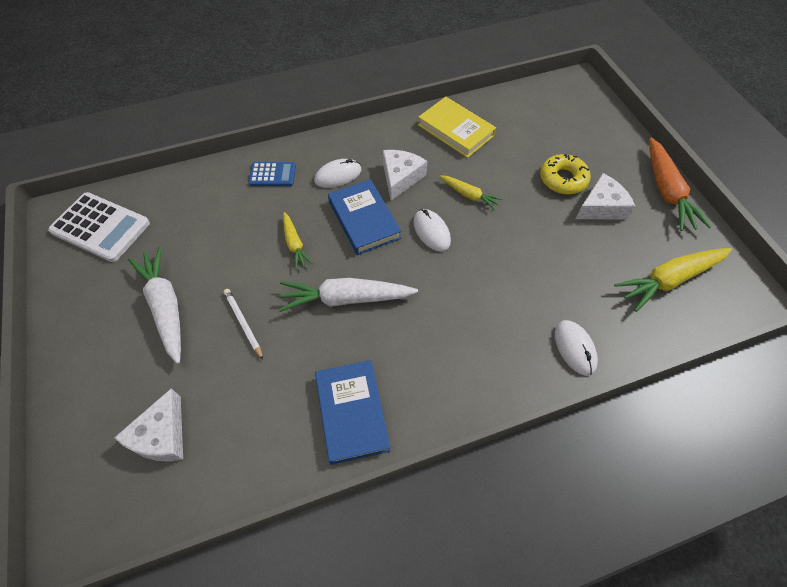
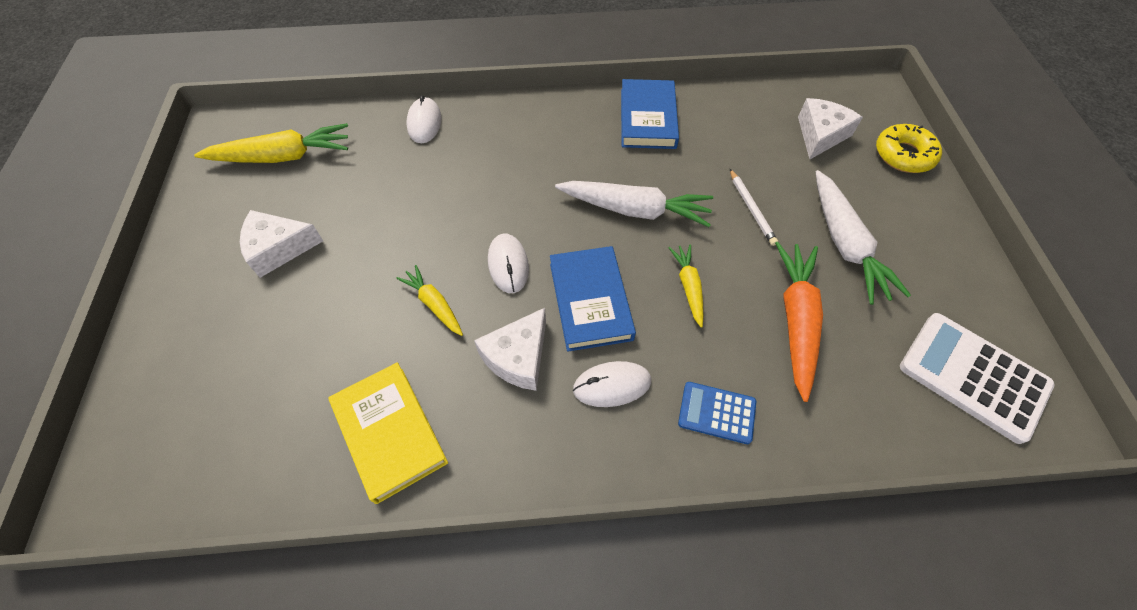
camera: 165 degrees left, 0 degrees up
yellow donut [540,154,591,195] -> yellow donut moved to [876,124,942,173]
orange carrot [649,137,711,231] -> orange carrot moved to [775,242,823,402]

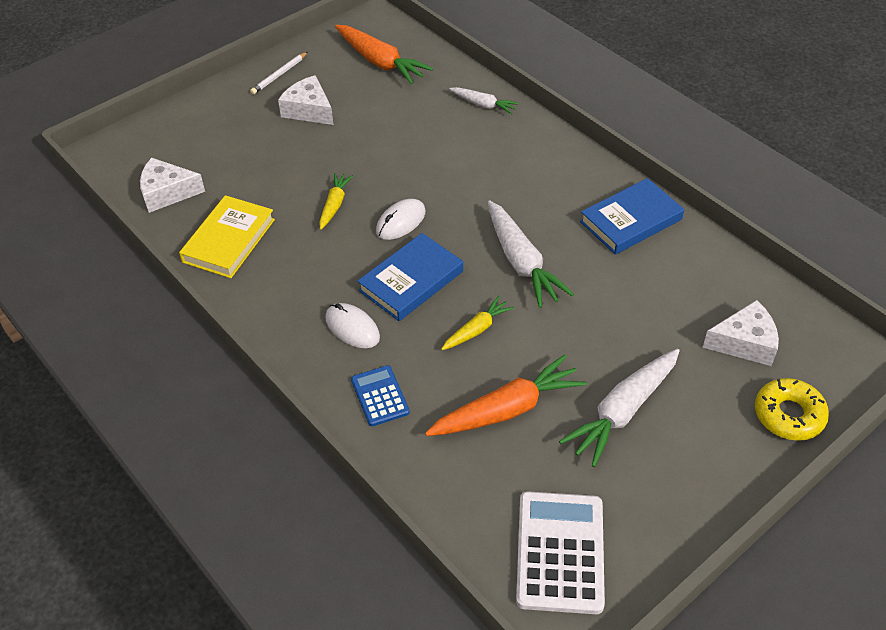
camera: 55 degrees right, 10 degrees down
yellow carrot [194,123,348,163] -> orange carrot [335,25,433,84]
white mouse [406,95,441,143] -> white carrot [449,87,519,114]
white cheese [474,308,546,391] -> white cheese moved to [140,157,205,213]
white pencil [730,169,778,246] -> white pencil moved to [250,52,308,95]

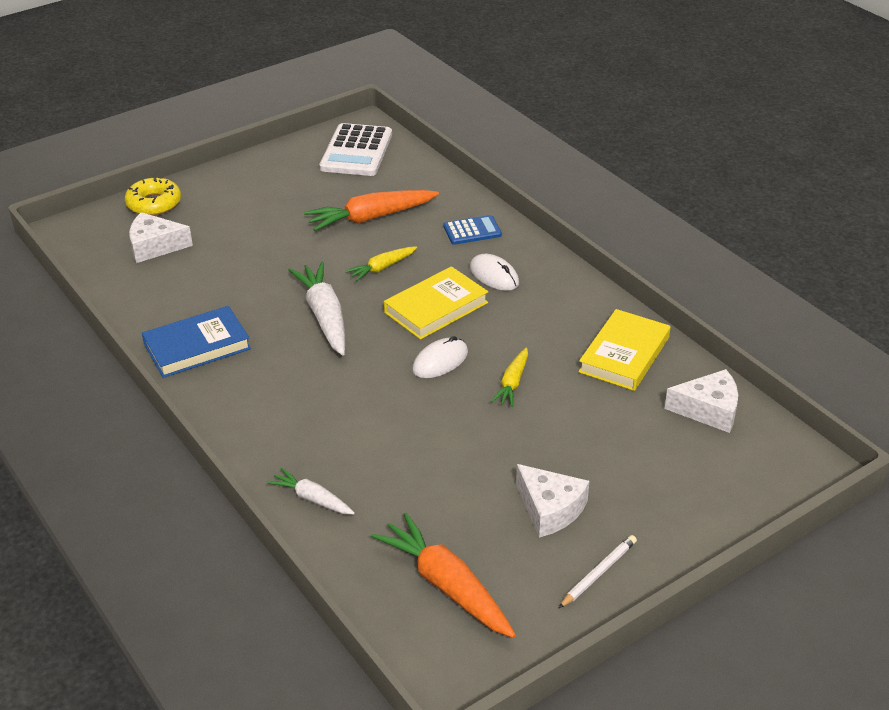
camera: 175 degrees left, 10 degrees down
blue calculator [351,365,410,426] -> blue calculator turned 90 degrees counterclockwise [444,215,502,245]
blue book [357,233,463,321] -> yellow book [384,266,488,340]
white carrot [559,349,680,467] -> none

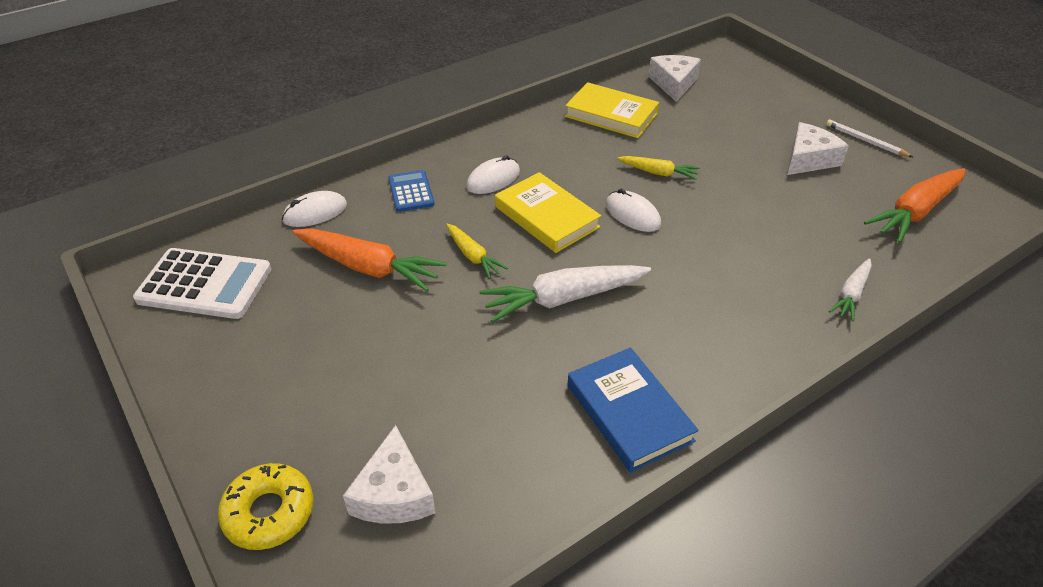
camera: 90 degrees left, 5 degrees up
orange carrot [304,190,439,231] -> orange carrot turned 45 degrees counterclockwise [292,228,446,292]
none -> white mouse [282,191,347,227]

